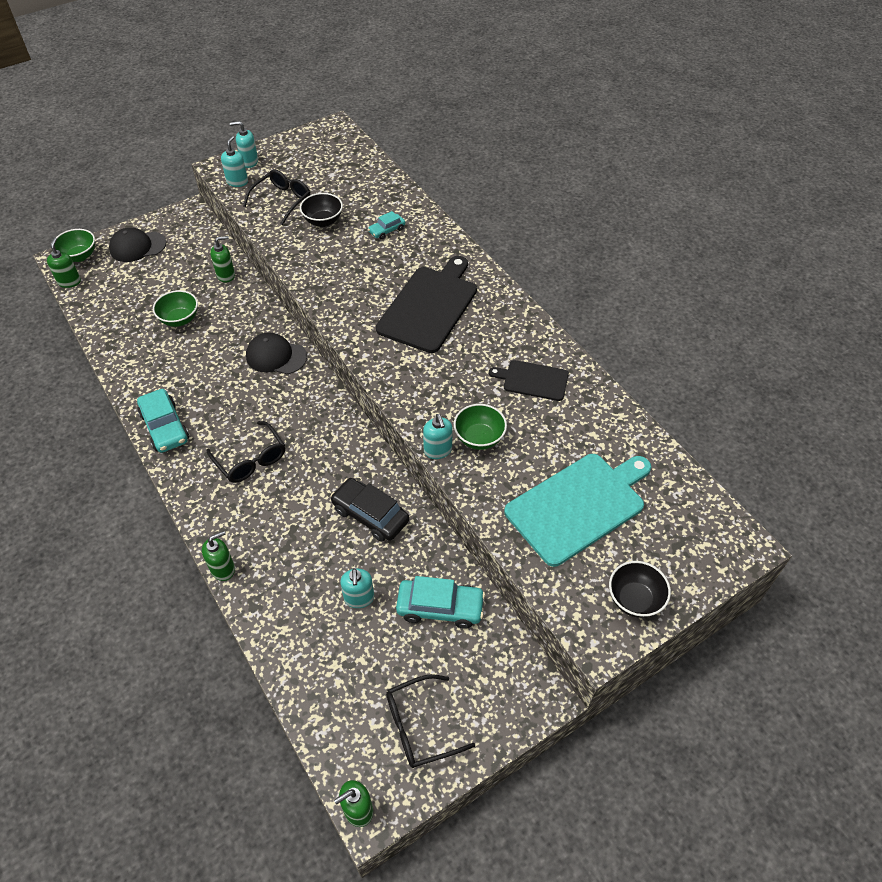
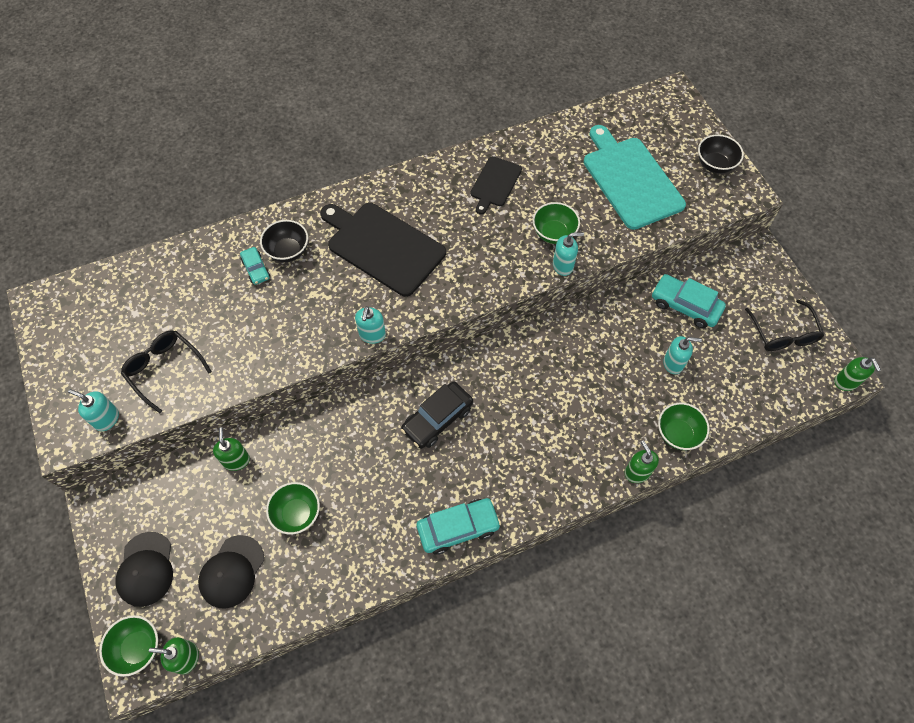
camera: 80 degrees left, 10 degrees up
black glasses [207,421,285,483] -> none
turquoise soap dispenser [230,121,258,168] -> turquoise soap dispenser moved to [355,306,386,344]
black cap [246,332,307,374] -> black cap moved to [198,535,264,609]
black bowl [300,193,343,227] -> black bowl moved to [260,220,308,262]
black car [330,478,409,542] -> black car moved to [401,381,473,449]
turquoise car [396,576,485,629] -> turquoise car turned 75 degrees counterclockwise [652,274,726,328]
none -> green bowl [658,403,710,450]

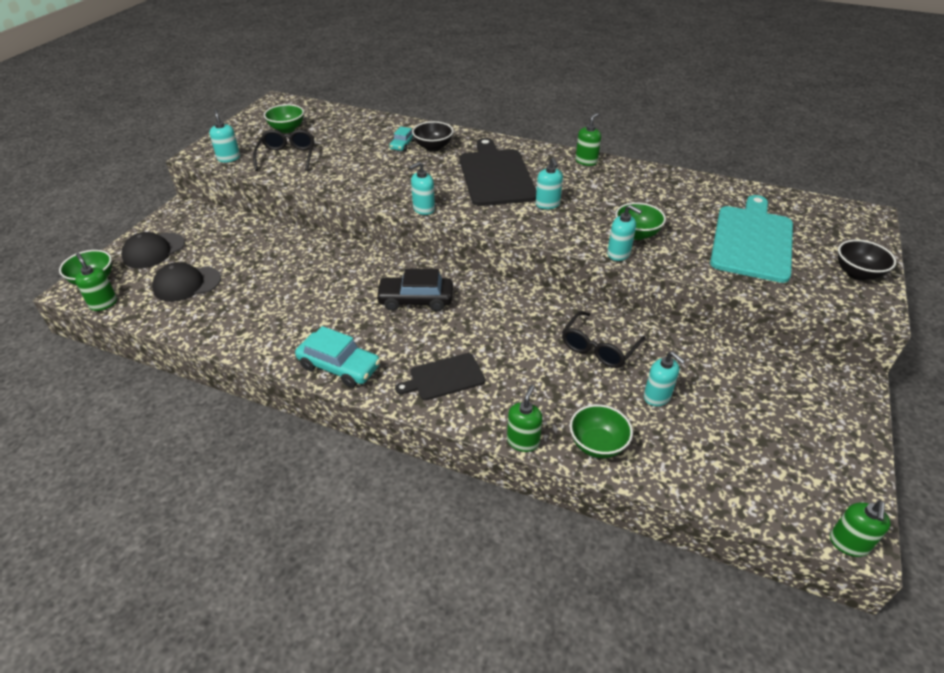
camera: 45 degrees right, 20 degrees down
green soap dispenser [213,427,250,471] -> green soap dispenser moved to [575,113,601,166]
green bowl [266,482,320,535] -> green bowl moved to [264,104,304,133]
black cutting board [470,156,522,214] -> black cutting board moved to [395,353,485,400]
turquoise car [652,274,726,328] -> none
black glasses [745,300,824,351] -> black glasses moved to [562,311,645,368]
none -> turquoise soap dispenser [536,158,563,209]

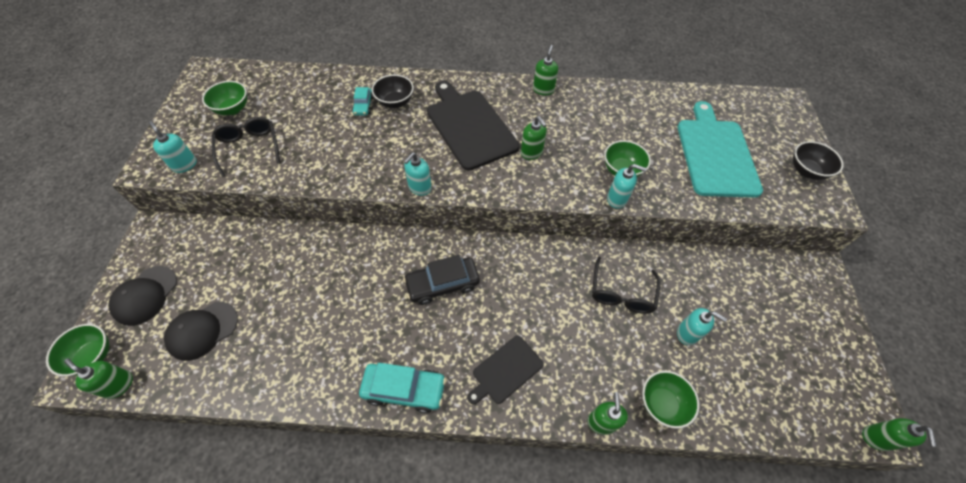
camera: 20 degrees left, 15 degrees up
turquoise soap dispenser [536,158,563,209] -> green soap dispenser [521,116,547,160]

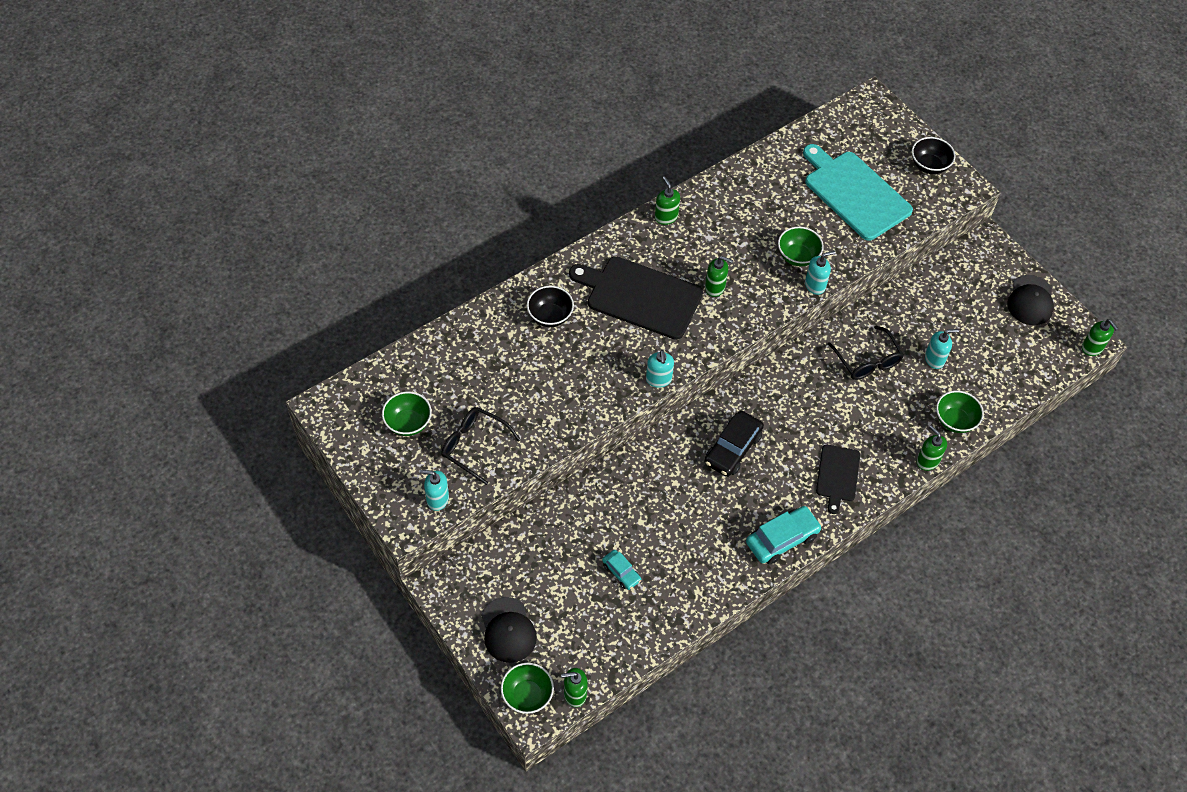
camera: 40 degrees left, 0 degrees up
black cap [164,302,238,361] -> black cap moved to [1007,275,1054,325]
turquoise car [352,87,373,115] -> turquoise car moved to [602,550,641,590]

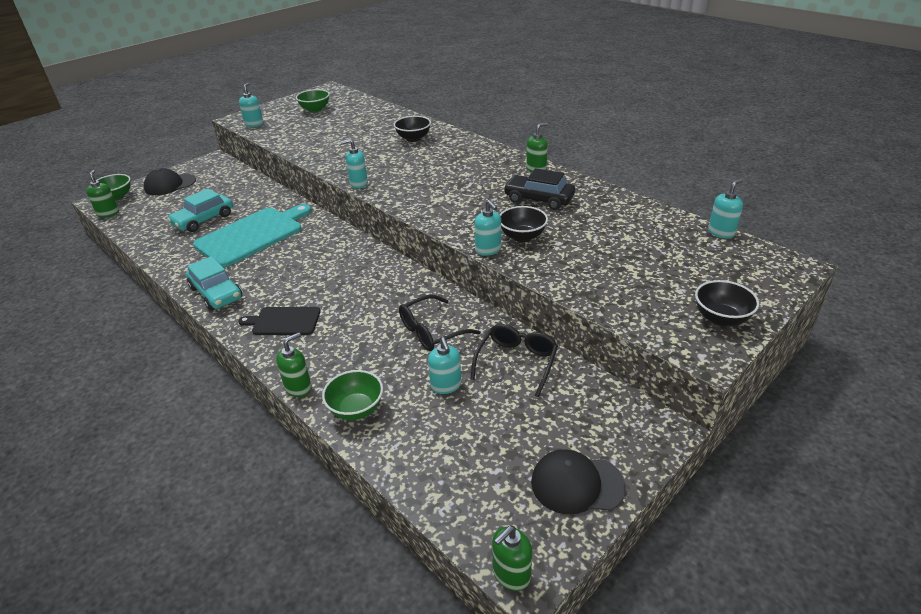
camera: 85 degrees right, 20 degrees down
black glasses [441,407,521,485] -> black glasses moved to [470,324,558,397]
black cutting board [569,256,703,340] -> none
turquoise car [602,550,641,590] -> turquoise car [167,188,233,232], size x1.75
black car [704,411,764,477] -> black car moved to [503,168,575,210]
green soap dispenser [705,256,733,297] -> none
green bowl [778,227,824,266] -> black bowl [500,206,548,242]
turquoise cutting board [803,144,913,241] -> turquoise cutting board moved to [193,204,311,267]
none -> turquoise soap dispenser [708,178,743,238]

